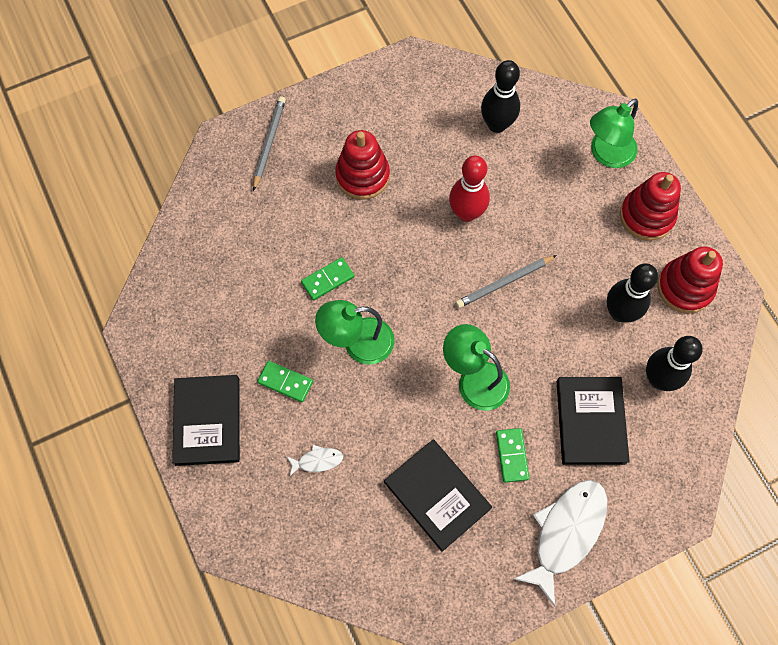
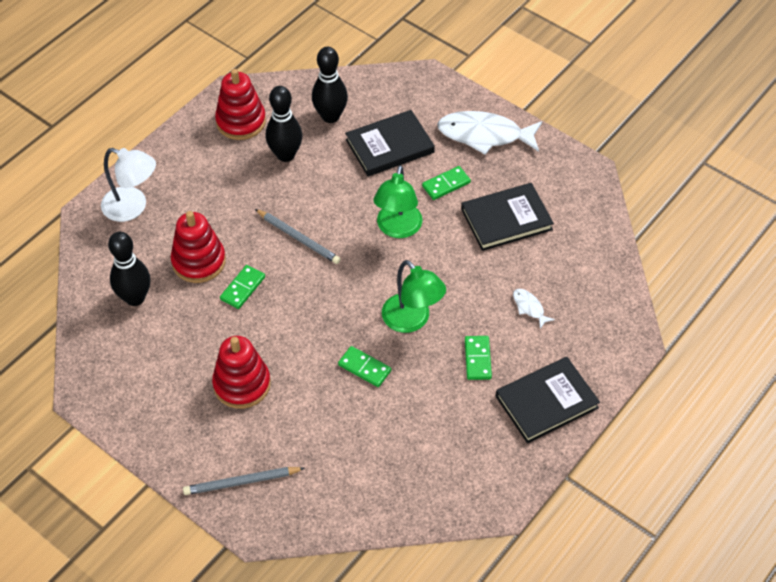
camera: 115 degrees left, 15 degrees down
black book [384,440,492,552] -> black book turned 45 degrees clockwise [461,183,554,251]
red bowling pin [449,155,490,222] -> green domino [220,265,265,309]
green lamp [590,98,638,168] -> white lamp [101,148,156,222]
red stacking toy [620,172,681,241] -> red stacking toy moved to [171,211,226,283]

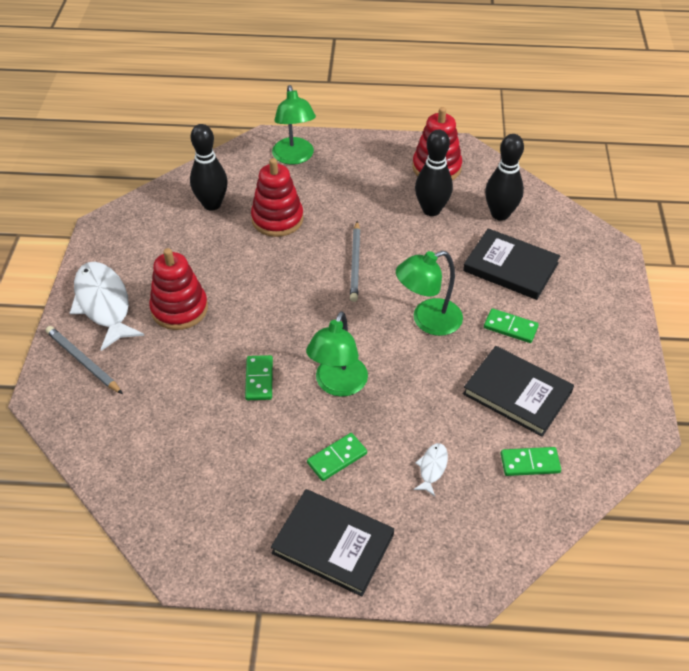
camera: 55 degrees right, 5 degrees down
white lamp [101,148,156,222] -> green lamp [272,85,316,165]
green domino [220,265,265,309] -> green domino moved to [501,447,561,476]
white fish [437,111,542,155] -> white fish moved to [70,262,144,351]

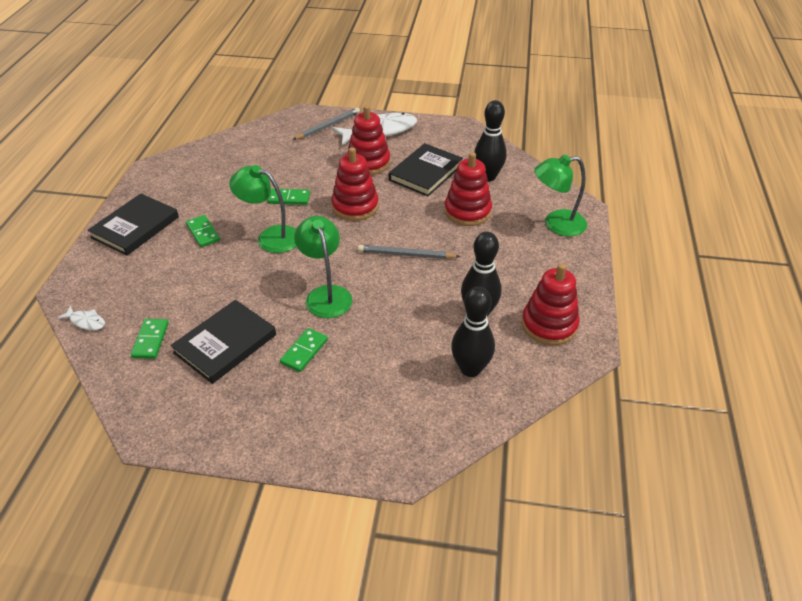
camera: 95 degrees right, 5 degrees down
white fish [413,443,448,496] -> white fish moved to [57,306,105,330]
black book [463,228,560,300] -> black book moved to [389,143,463,196]
none -> red stacking toy [331,147,379,221]

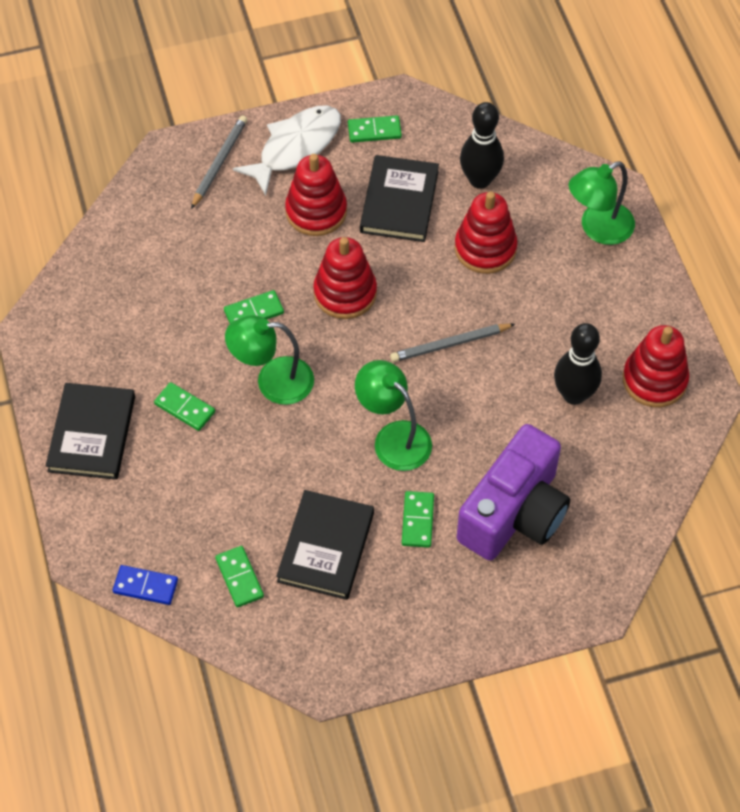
camera: 25 degrees left, 15 degrees up
white fish [57,306,105,330] -> blue domino [113,565,178,605]
black bowling pin [451,286,495,377] -> none
none -> green domino [348,116,402,143]
none -> purple camera [457,424,570,561]

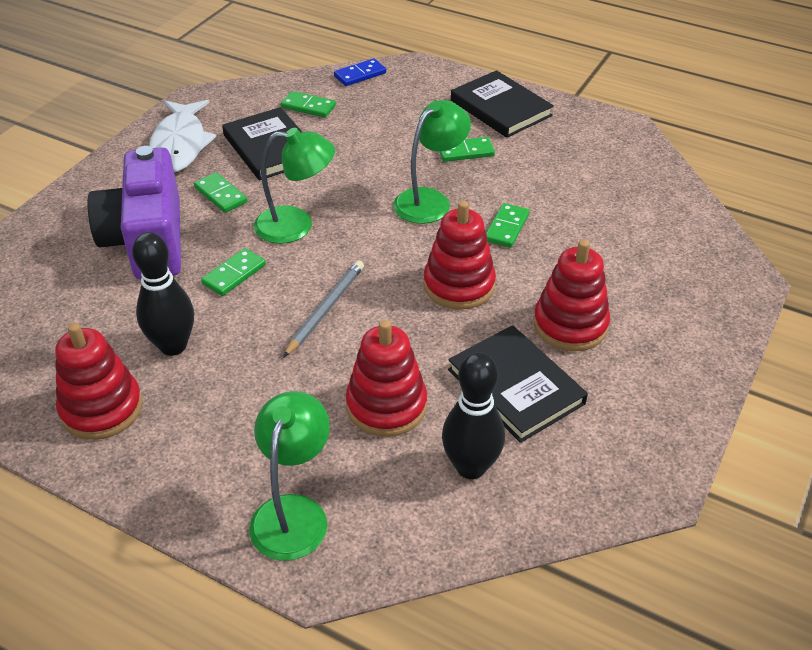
camera: 135 degrees right, 15 degrees down
grey pencil [191,115,247,209] -> none
white fish [233,106,341,196] -> white fish moved to [149,100,217,172]
green domino [348,116,402,143] -> green domino moved to [201,248,266,296]

